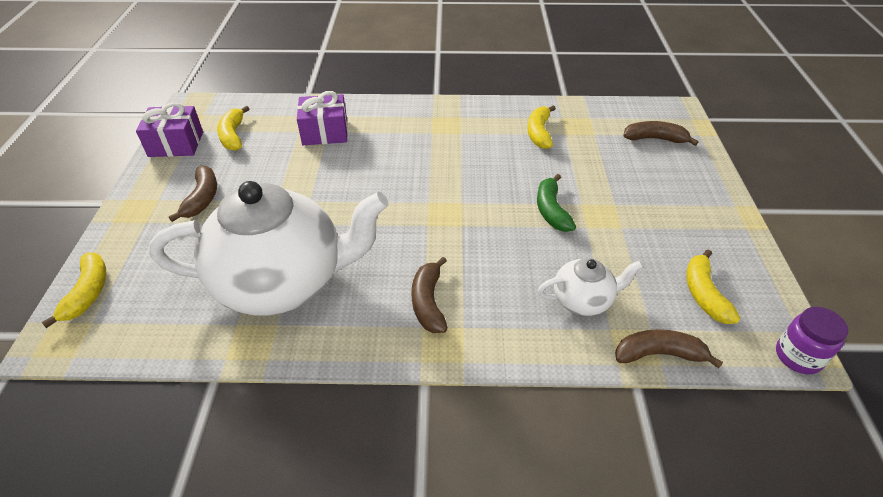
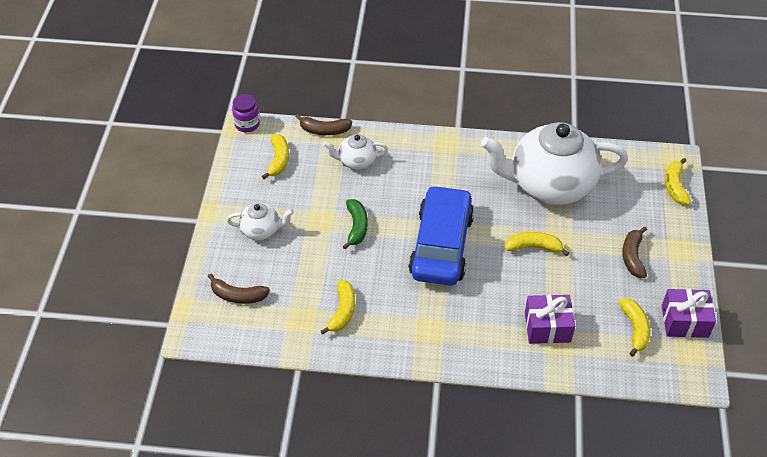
camera: 175 degrees left, 5 degrees up
brown banana [412,257,448,333] -> none
none -> white teapot [226,203,294,240]
none -> blue car [409,185,474,286]
none -> yellow banana [505,232,569,256]

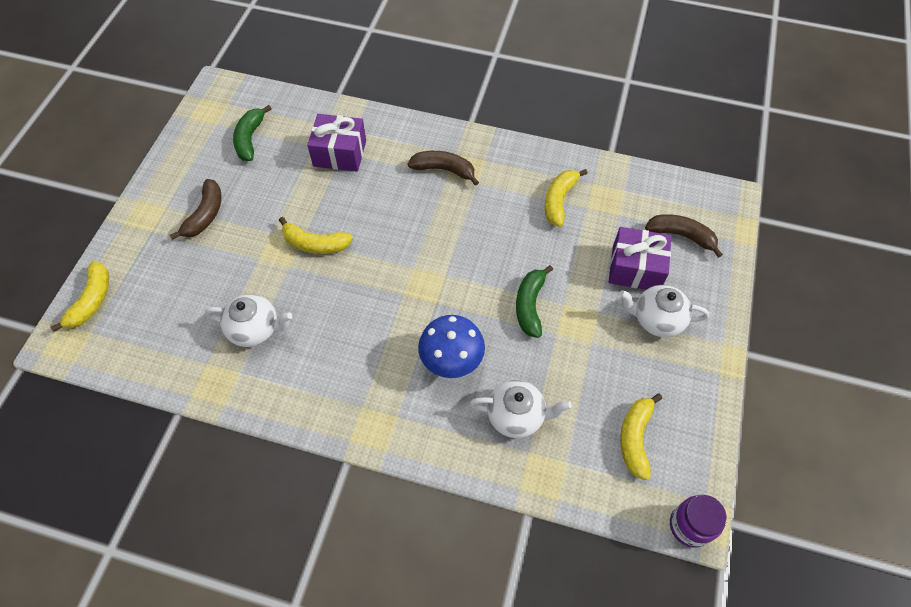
camera: 170 degrees left, 10 degrees up
brown banana [295,114,352,135] -> brown banana moved to [408,151,479,186]
blue car [409,185,474,286] -> none
white teapot [481,122,628,205] -> white teapot [205,294,293,347], size x0.45
yellow banana [619,298,651,357] -> green banana [233,105,272,161]
purple gift [662,289,716,338] -> purple gift moved to [609,227,672,290]
none -> blue mushroom [418,315,485,378]

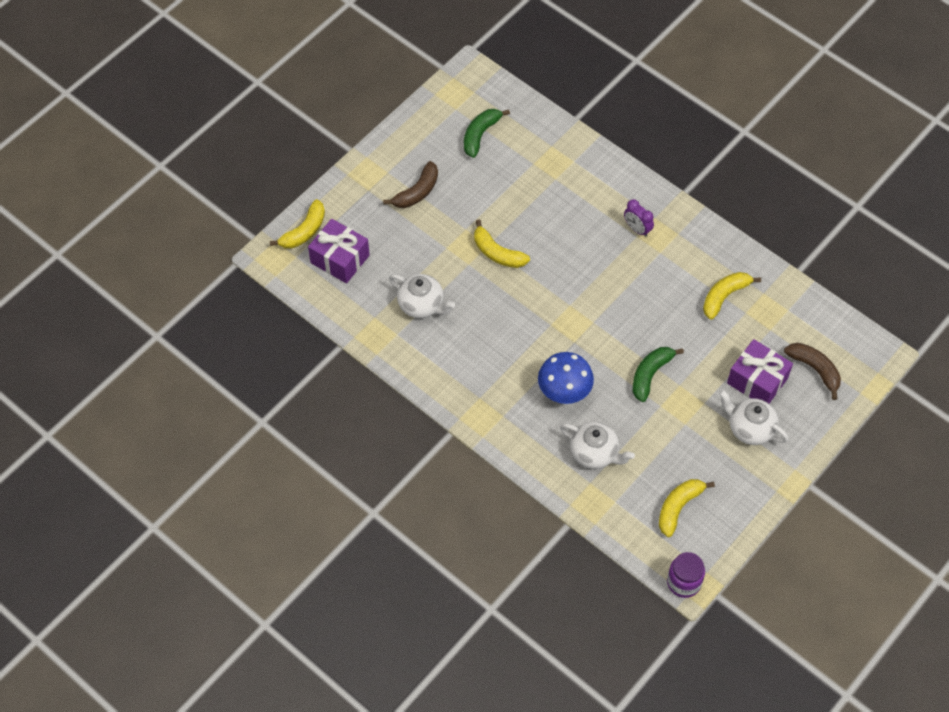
camera: 25 degrees right, 0 degrees up
purple gift [307,114,366,172] -> purple gift moved to [308,219,370,284]
brown banana [408,151,479,186] -> purple clock [624,199,654,237]

